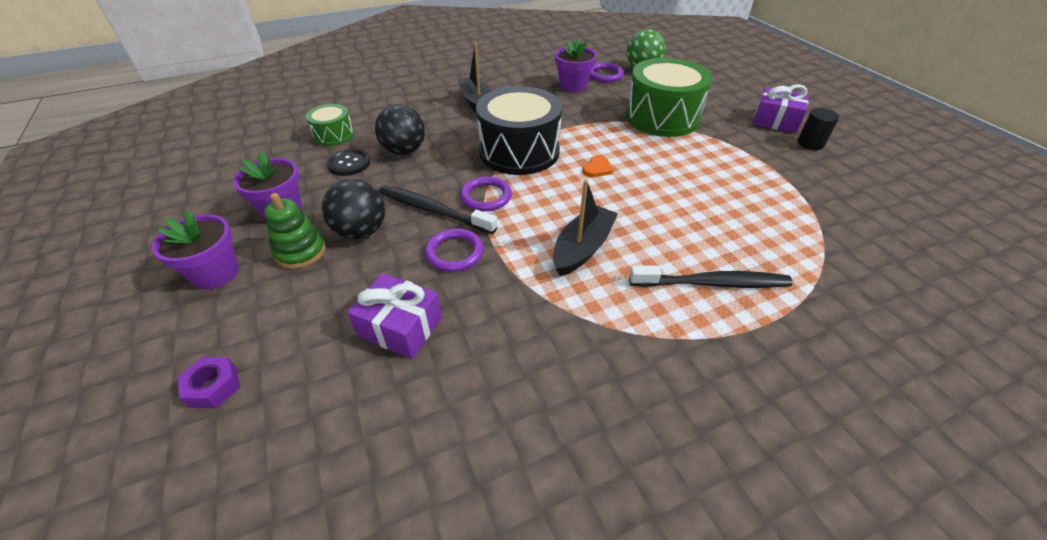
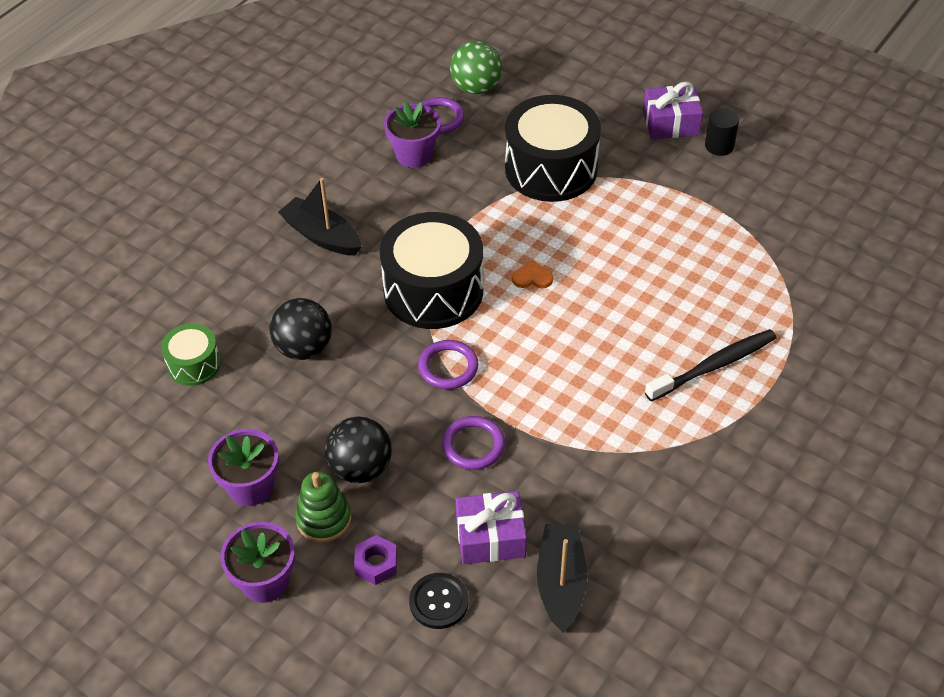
camera: 30 degrees left, 5 degrees up
purple nut [178,357,240,408] -> purple nut moved to [354,535,397,585]
black button [327,149,370,176] -> black button moved to [409,573,469,629]
black toothbrush [379,185,498,234] -> none
black boat [553,180,618,276] -> black boat moved to [537,524,587,633]
orange heart [582,155,613,177] -> orange heart turned 90 degrees counterclockwise [512,260,553,288]
green drum [625,58,712,137] -> black drum [505,95,601,202]

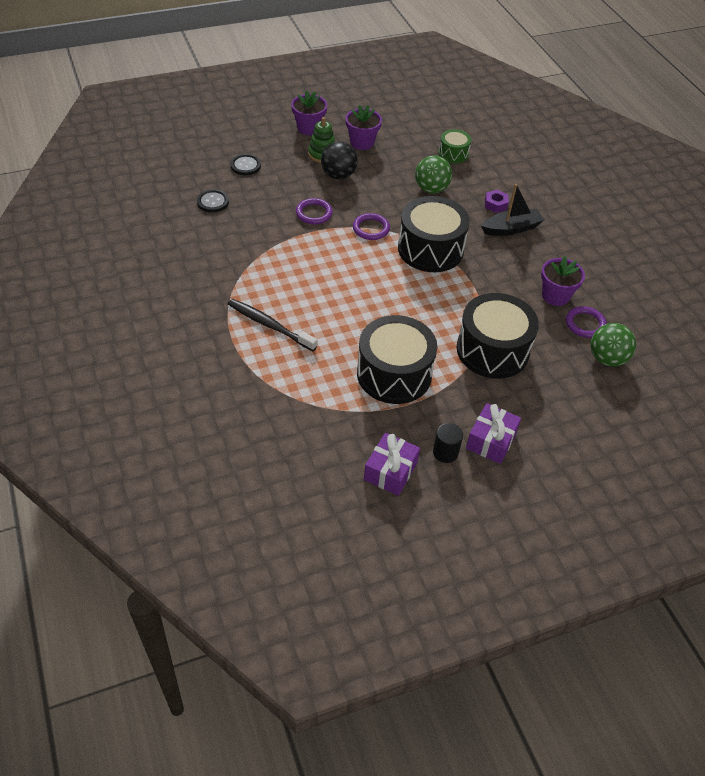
camera: 120 degrees right, 0 degrees up
black ball [269,298,332,360] -> green ball [415,155,452,193]
purple nut [354,535,397,585] -> purple nut moved to [485,190,509,213]
purple gift [456,491,527,564] -> purple gift moved to [364,433,420,496]
orange heart [512,260,553,288] -> none
black boat [537,524,587,633] -> black button [197,189,229,213]
black toothbrush [645,329,777,402] -> black toothbrush turned 120 degrees clockwise [228,299,318,351]
none -> black drum [357,315,437,404]

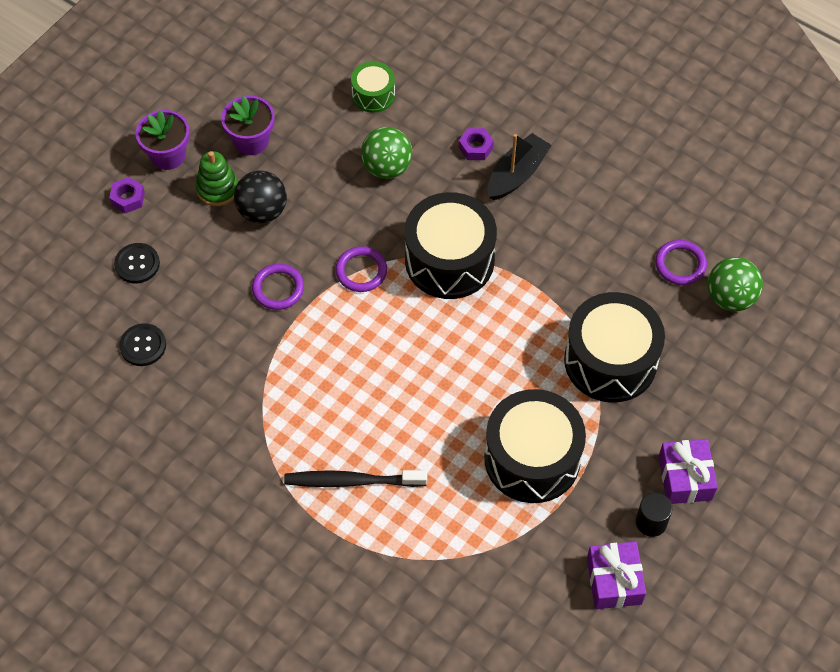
camera: 30 degrees left, 10 degrees up
purple flower pot [541,256,585,306] -> none
none -> purple nut [109,177,145,214]

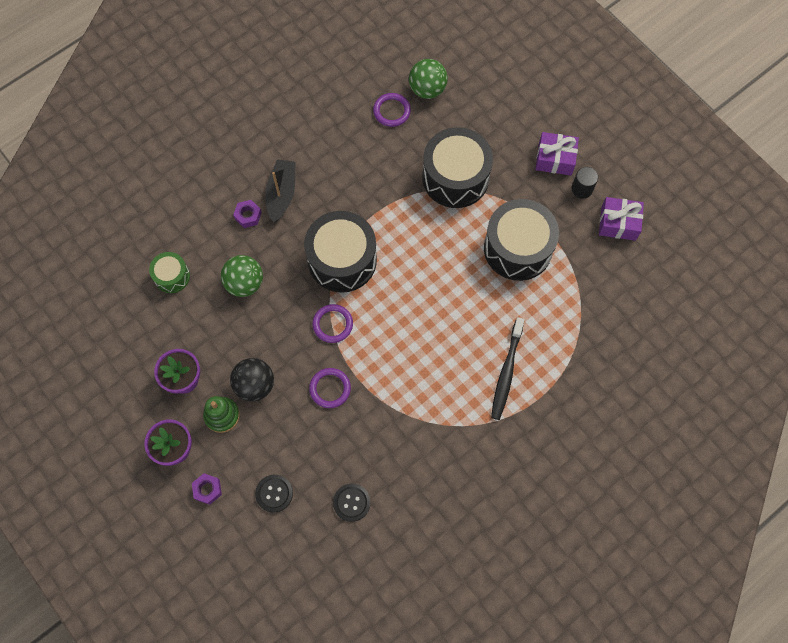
camera: 75 degrees left, 10 degrees up
black boat [488,133,552,200] -> black boat turned 45 degrees clockwise [265,159,295,223]

